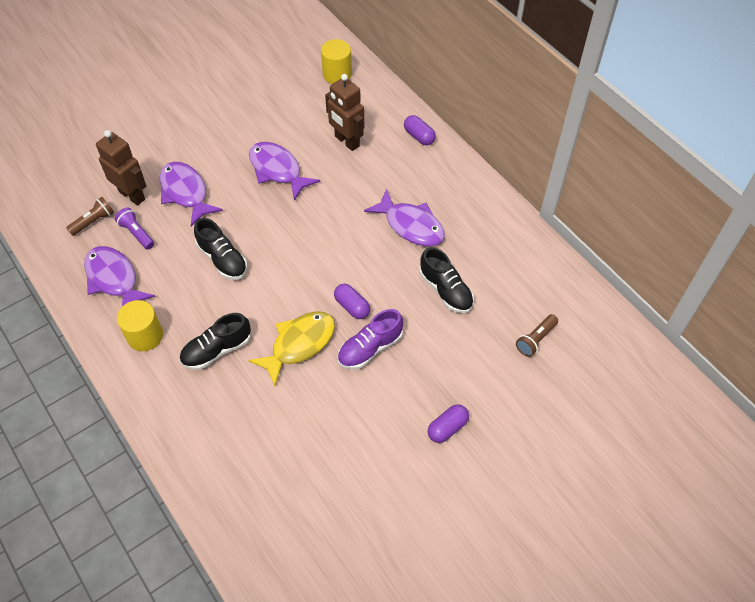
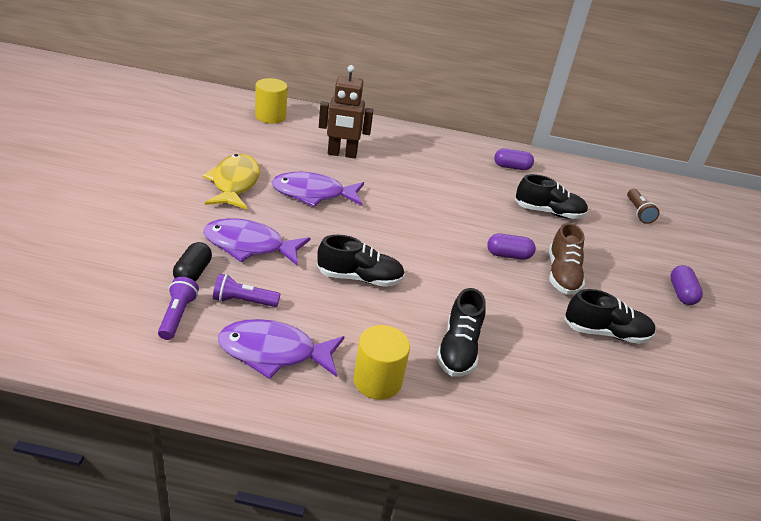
camera: 50 degrees left, 20 degrees down
brown flashlight [66,197,114,236] -> purple flashlight [158,277,199,340]
brown robot [96,130,146,206] -> black capsule [173,242,212,282]
yellow fish [248,311,335,386] -> yellow fish moved to [202,154,260,210]
purple shoe [337,309,403,369] -> brown shoe [549,223,585,295]
purple fish [364,189,445,247] -> none
purple capsule [404,115,436,145] -> purple capsule moved to [494,148,534,170]
none -> black shoe [564,289,656,344]

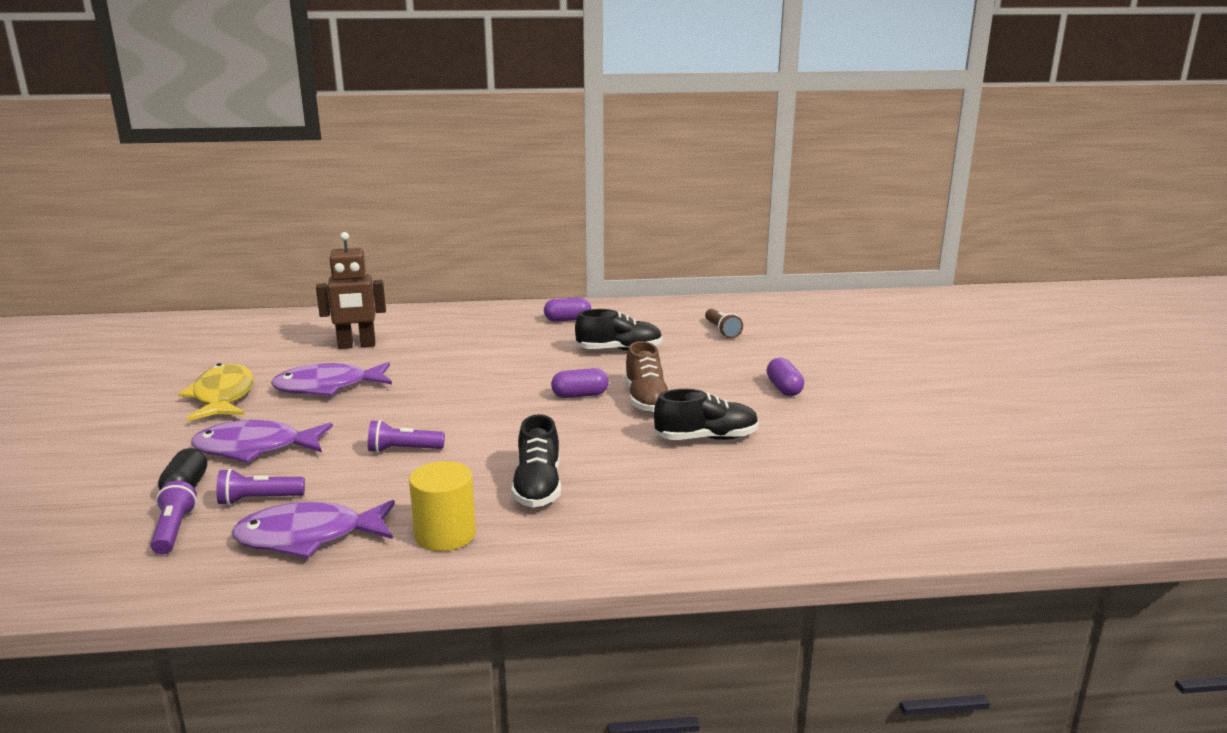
camera: 10 degrees left, 15 degrees down
yellow cylinder [255,78,288,124] -> none
black shoe [317,235,405,287] -> purple flashlight [368,420,445,453]

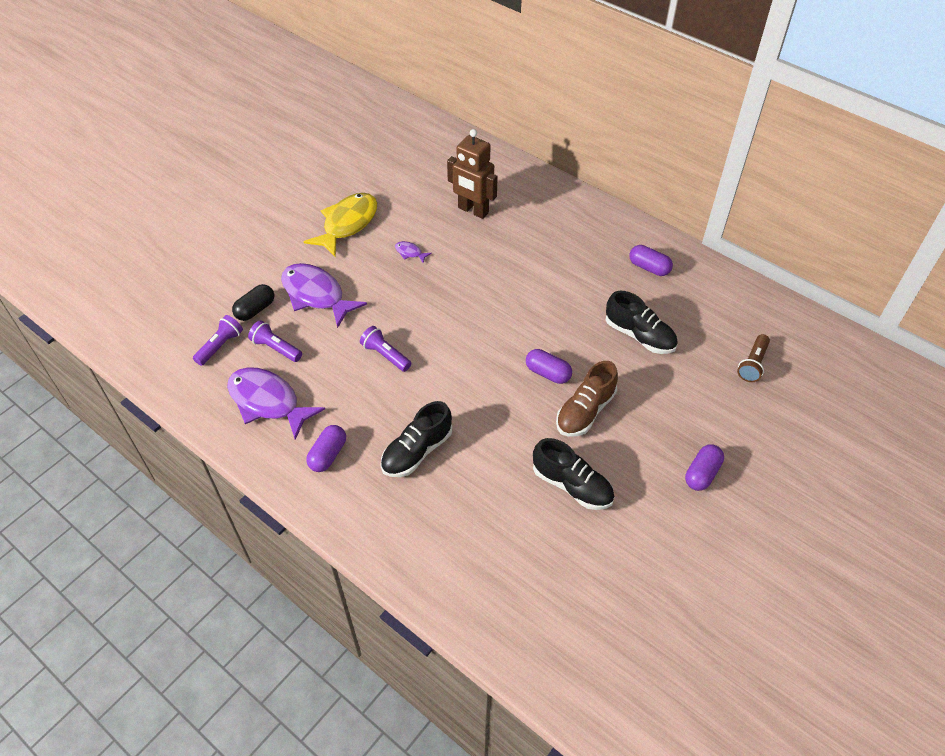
camera: 45 degrees right, 30 degrees up
purple fish [271,362,392,396] -> purple fish [395,241,432,263], size x0.41
yellow cylinder [409,461,476,551] -> purple capsule [306,425,346,472]

